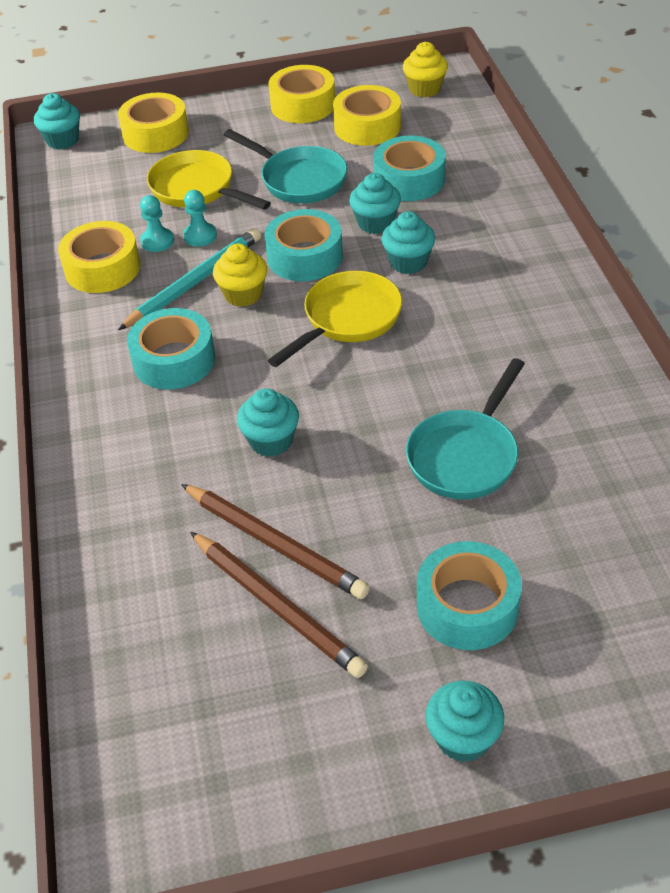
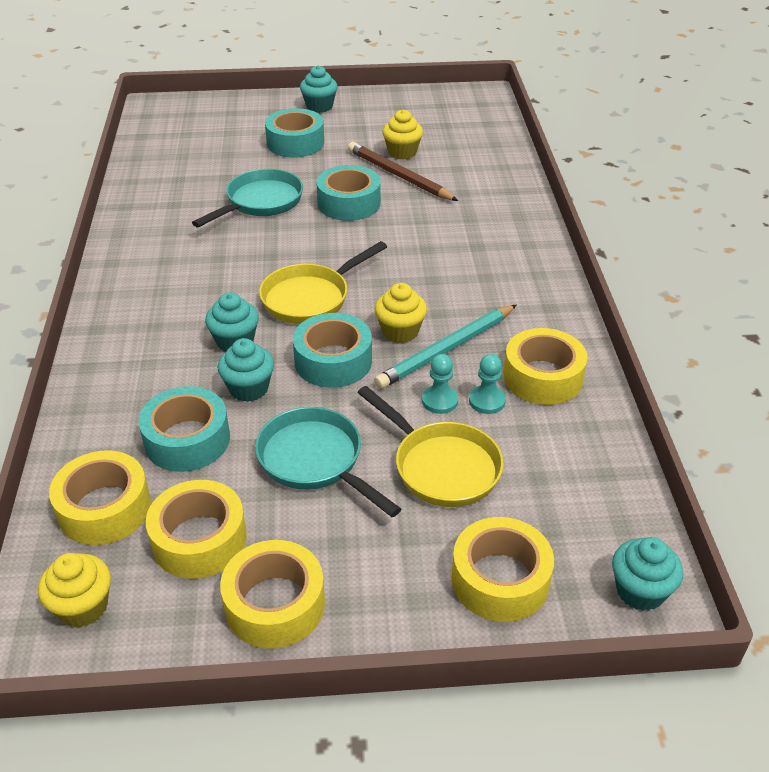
camera: 175 degrees left, 5 degrees down
turquoise tape [127,308,215,390] -> turquoise tape moved to [316,165,381,221]
brown pencil [190,532,368,678] -> yellow cupcake [382,109,423,159]
turquoise cupcake [237,388,299,457] -> none
none -> yellow tape [49,450,151,545]

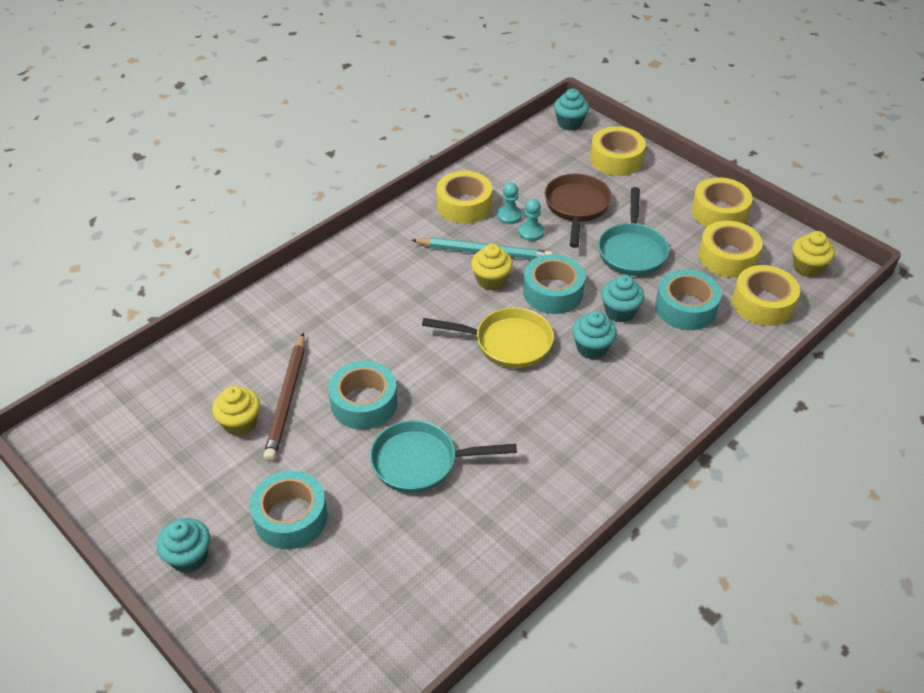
camera: 130 degrees left, 5 degrees up
yellow pan [358,386,504,507] -> brown pan [545,174,612,248]

